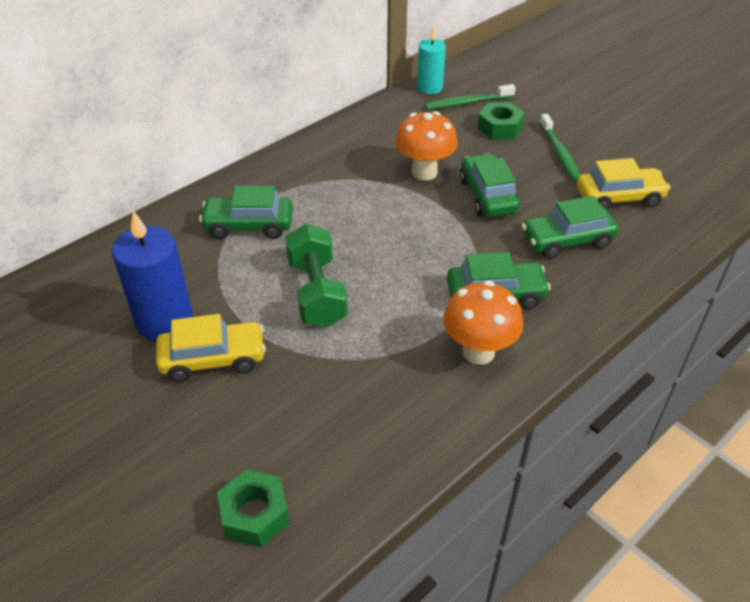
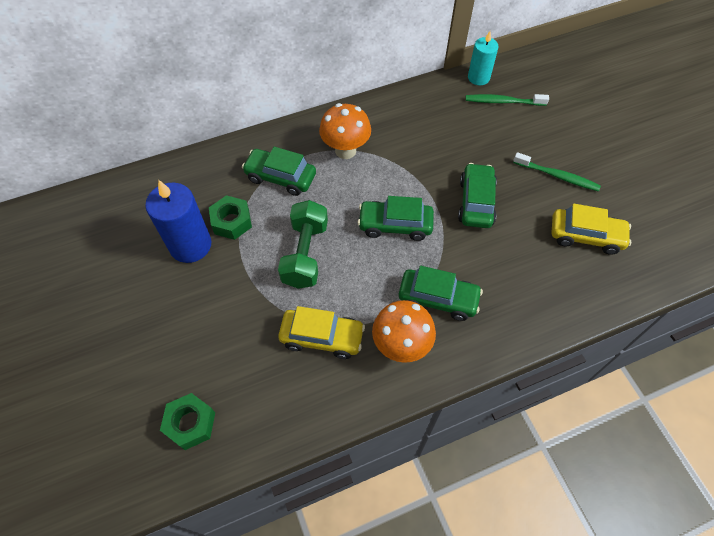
camera: 20 degrees right, 15 degrees up
yellow car [156,314,266,382] -> yellow car moved to [278,306,365,359]
orange mushroom [395,111,458,181] -> orange mushroom moved to [319,103,371,159]
green nut [477,102,525,140] -> green nut moved to [209,195,252,240]
green car [521,196,618,259] -> green car moved to [357,196,434,241]
green toothbrush [540,114,580,182] -> green toothbrush turned 75 degrees counterclockwise [513,152,601,192]

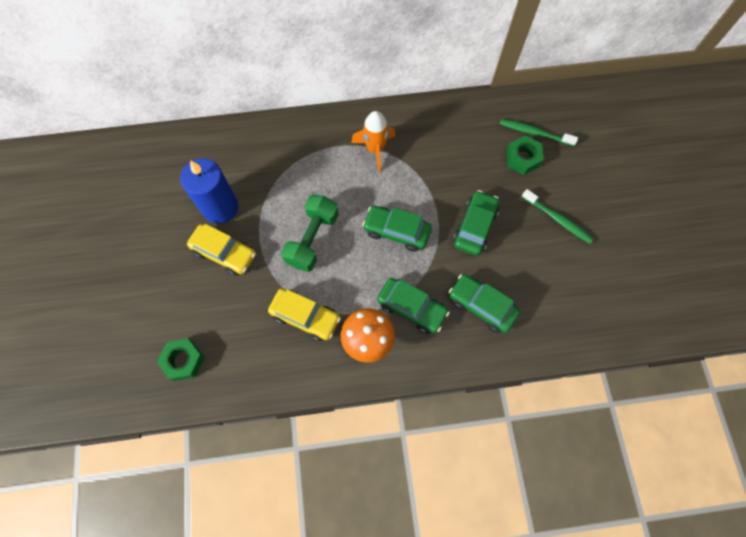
camera: 15 degrees right, 10 degrees up
green nut [209,195,252,240] -> green nut moved to [506,135,543,175]
green car [242,147,316,196] -> green car moved to [449,274,520,333]
orange mushroom [319,103,371,159] -> orange rocket [351,111,395,172]
turquoise candle [468,31,498,85] -> none
yellow car [552,204,631,255] -> yellow car moved to [187,224,256,276]

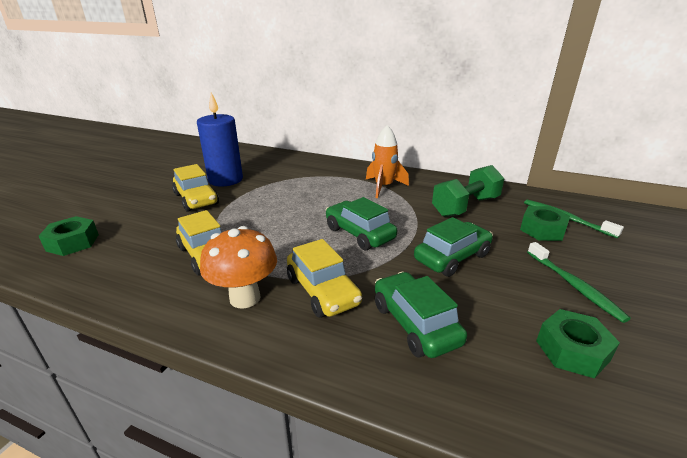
camera: 30 degrees right, 40 degrees down
green dumbbell [281,195,339,272] -> green dumbbell moved to [432,165,505,217]
green car [377,278,450,334] -> yellow car [287,239,362,318]
none -> green nut [536,309,620,379]

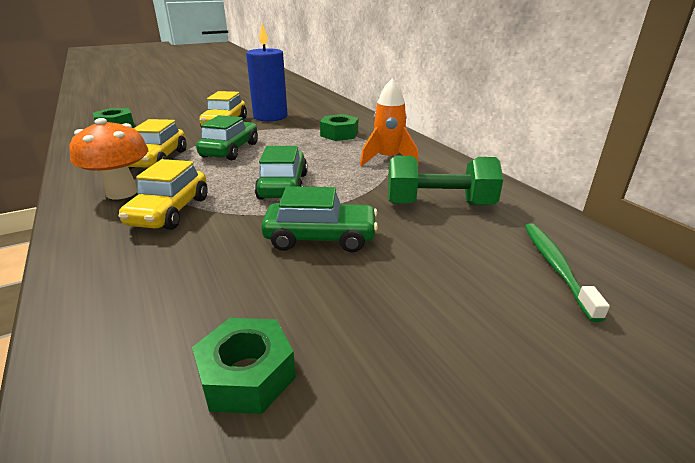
camera: 40 degrees right, 0 degrees up
green car [375,272,467,358] -> green car moved to [196,115,258,160]
green nut [520,206,570,241] -> green nut moved to [320,114,358,141]
green toothbrush [527,242,631,323] -> none

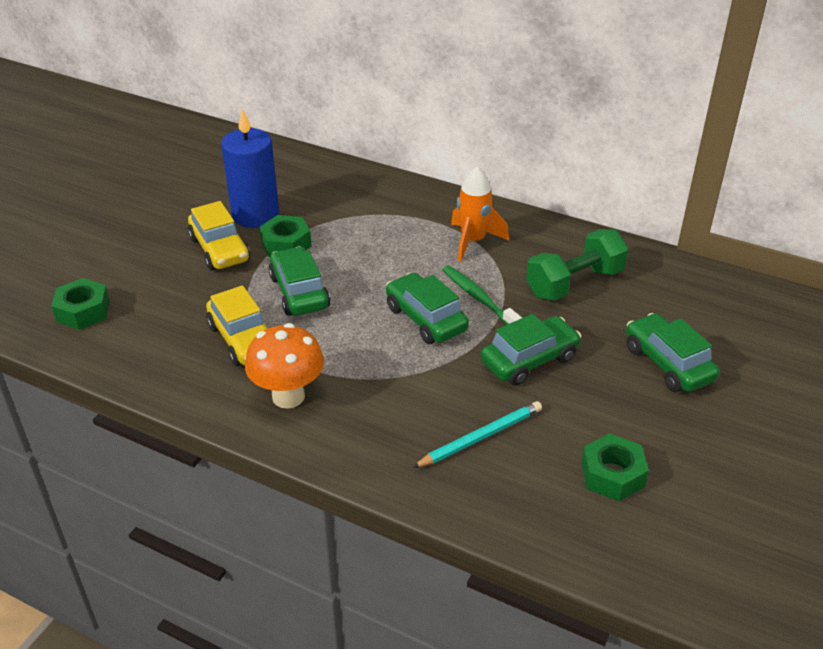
camera: 35 degrees left, 10 degrees up
yellow car [119,159,208,230] -> none
green nut [320,114,358,141] -> green nut moved to [259,215,312,257]
green toothbrush [525,223,610,322] -> green toothbrush moved to [442,265,522,325]
none -> turquoise pencil [412,401,542,468]
none -> green car [626,313,719,392]

